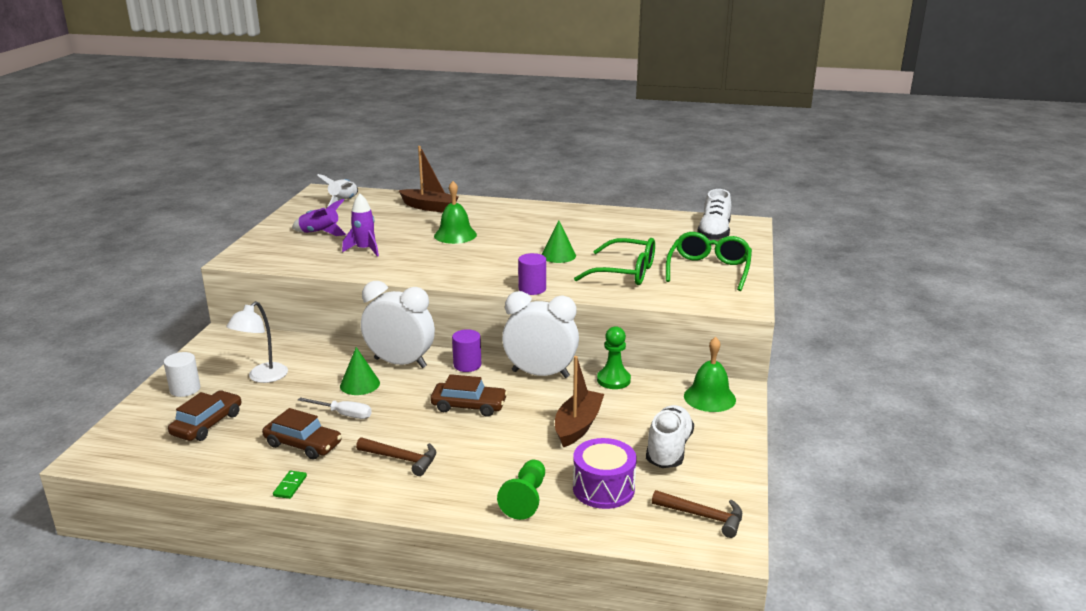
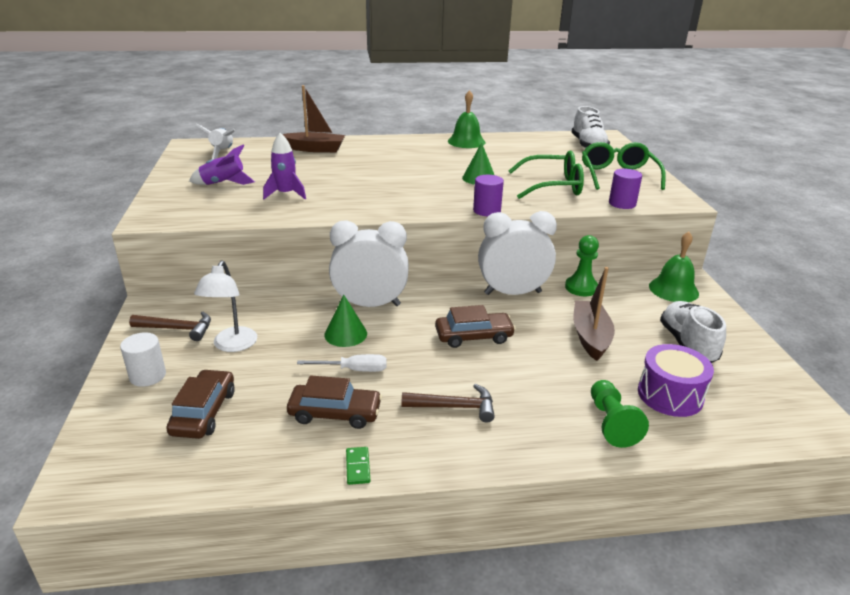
camera: 20 degrees left, 5 degrees up
green bell [434,181,477,244] -> green bell moved to [448,90,485,148]
purple cylinder [452,329,481,372] -> purple cylinder moved to [609,169,642,209]
brown hammer [652,490,742,538] -> brown hammer moved to [129,312,211,341]

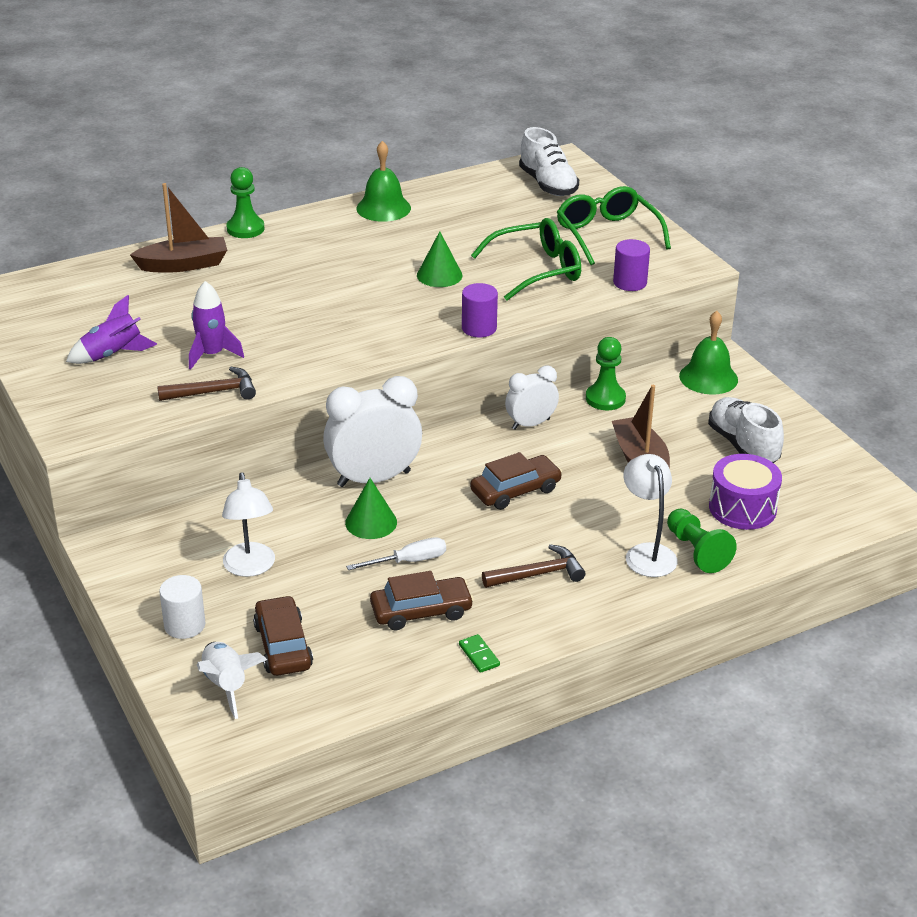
camera: 20 degrees left, 5 degrees up
brown hammer [129,312,211,341] -> brown hammer moved to [157,367,256,401]
white rocket [195,124,235,160] -> white rocket moved to [197,642,267,719]
white clock [478,211,557,295] -> white clock [505,366,559,430], size x0.59
none -> green pawn [226,167,264,238]
none -> white lamp [623,454,678,577]

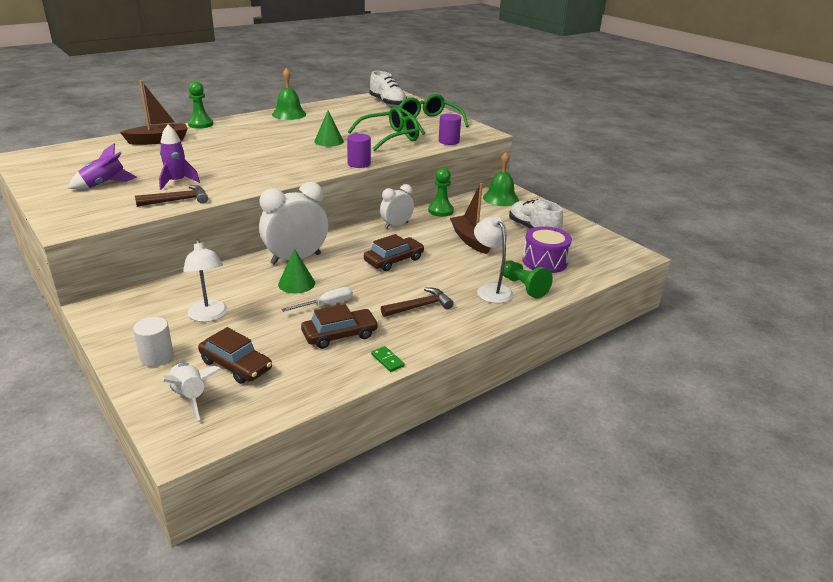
camera: 10 degrees left, 5 degrees down
brown car [253,595,313,676] -> brown car turned 150 degrees clockwise [198,327,272,384]

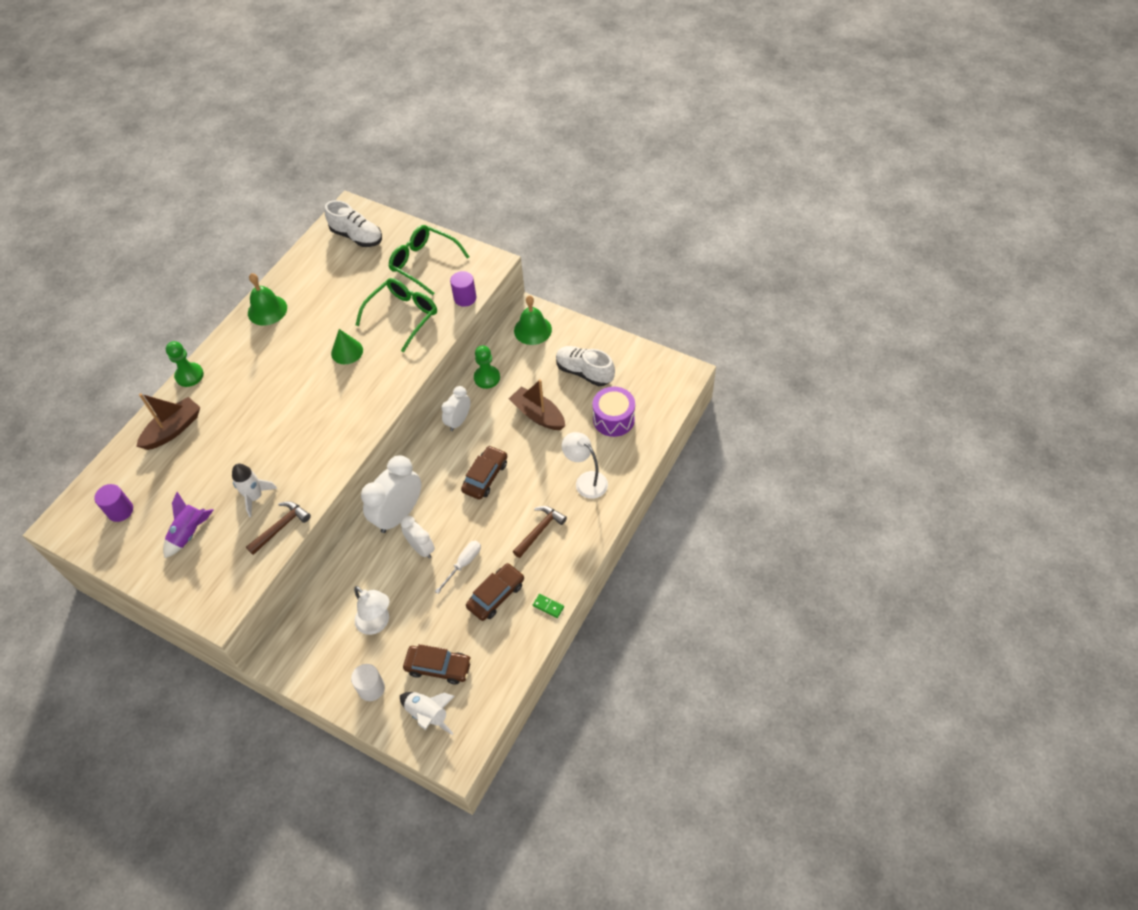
camera: 20 degrees left, 25 degrees up
purple rocket [159,125,200,190] -> white rocket [232,464,277,517]
green cone [278,248,315,294] -> white clock [401,515,435,559]
purple cylinder [347,133,371,168] -> purple cylinder moved to [94,484,133,522]
green pawn [500,260,553,299] -> none

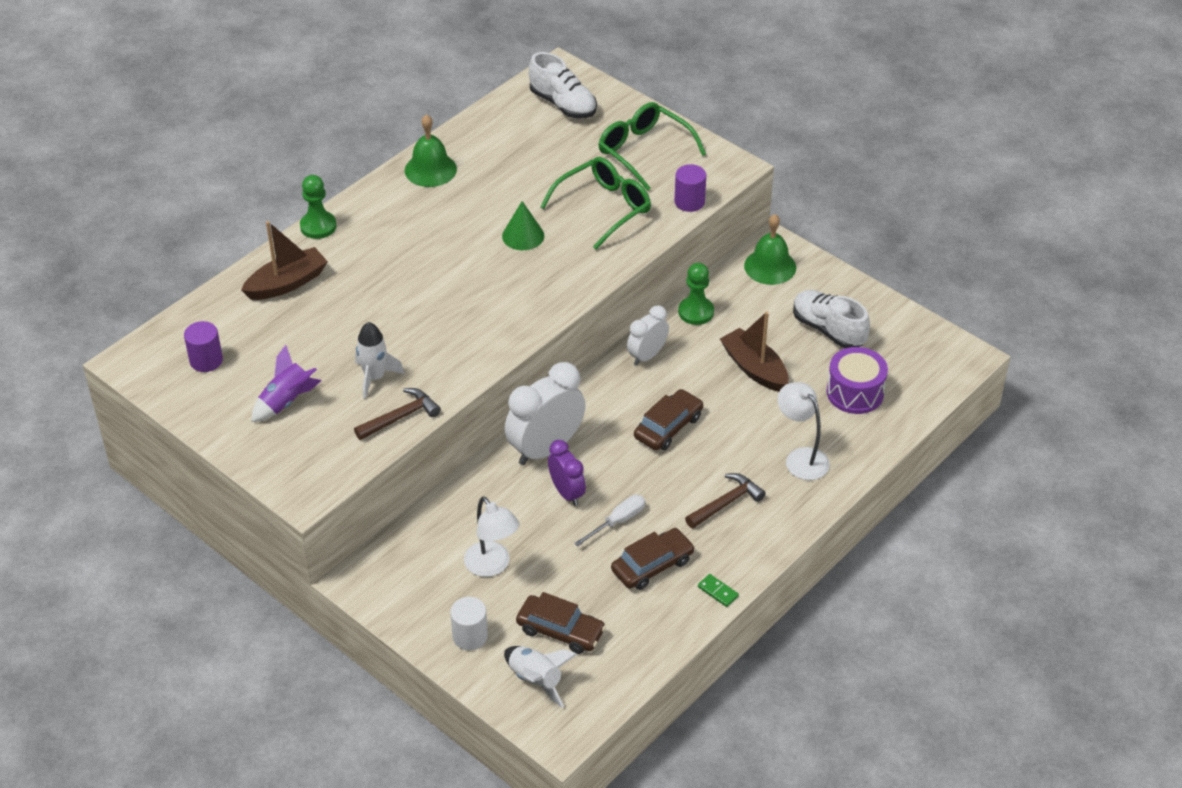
camera: 10 degrees right, 10 degrees down
white clock [401,515,435,559] -> purple clock [548,440,586,506]

